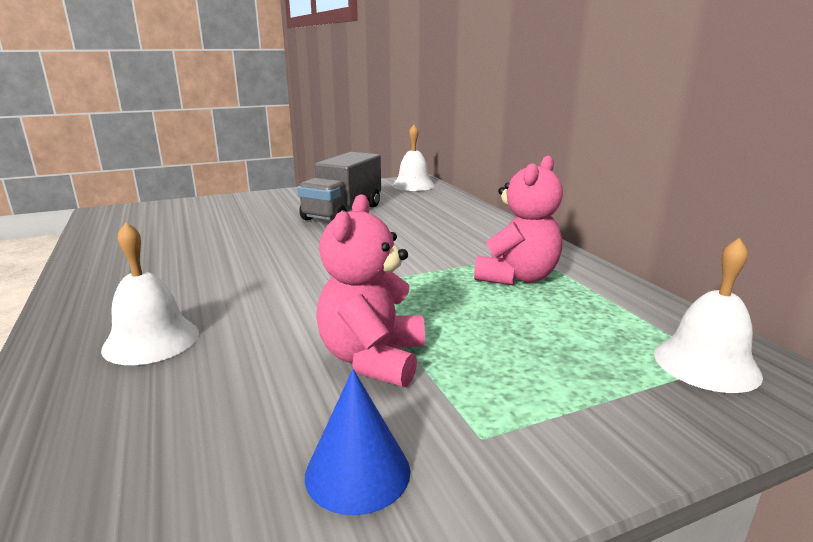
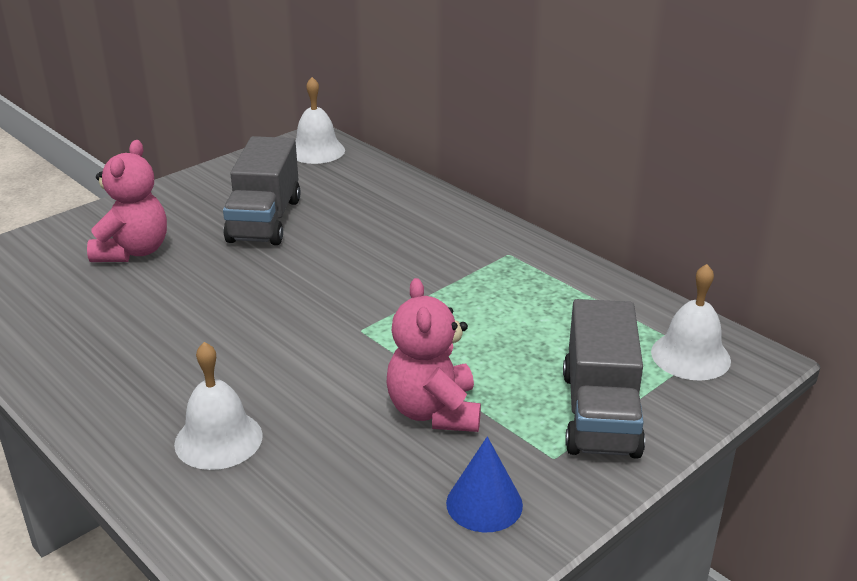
camera: 20 degrees left, 10 degrees up
pink teddy bear [474,156,563,285] -> pink teddy bear moved to [87,140,167,262]
none -> grey truck [563,299,645,459]

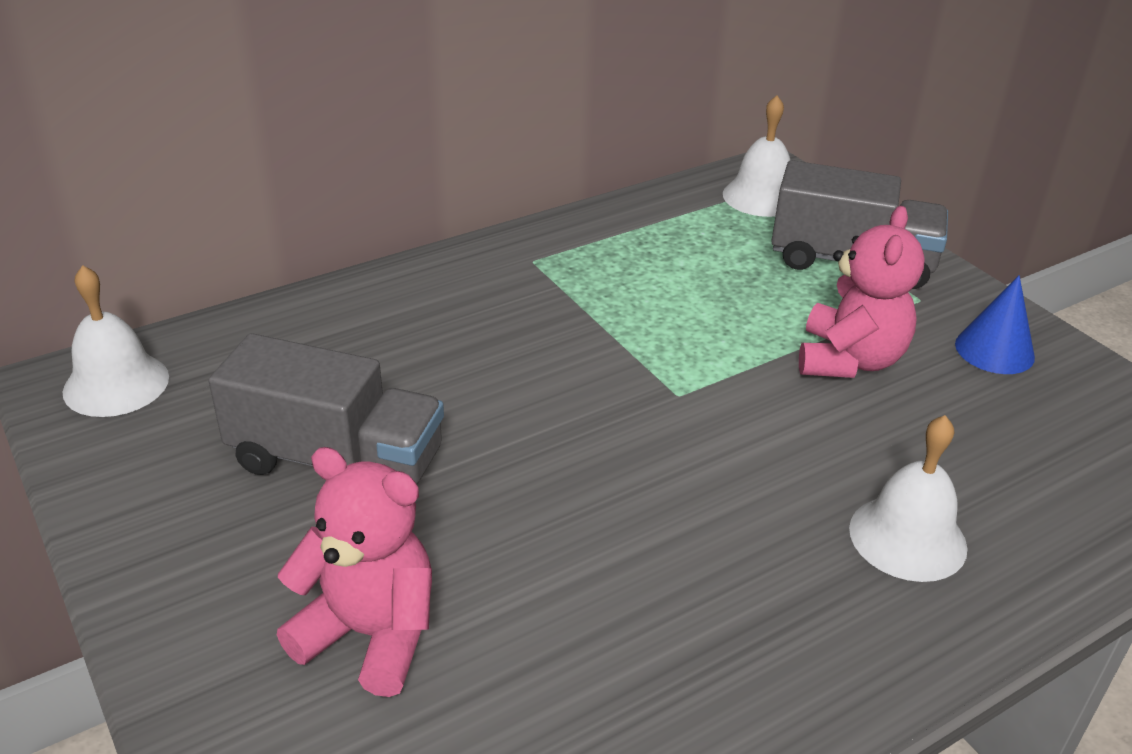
camera: 80 degrees left, 5 degrees up
pink teddy bear [386,278,481,432] -> pink teddy bear turned 75 degrees counterclockwise [799,206,925,378]

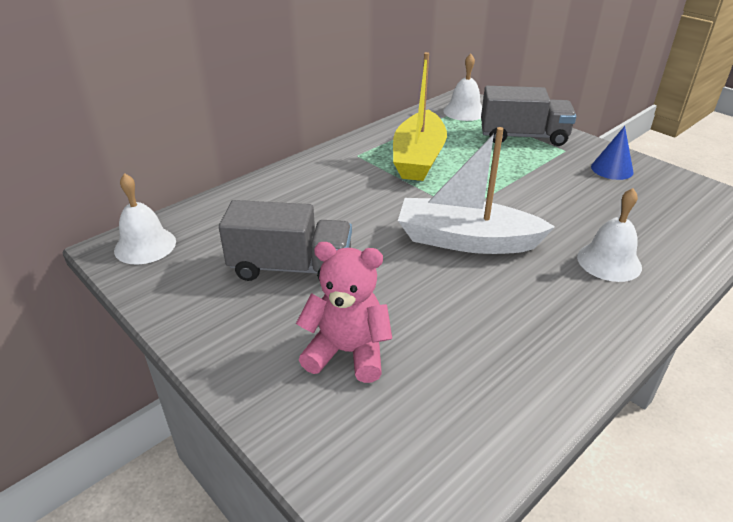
camera: 10 degrees left, 0 degrees up
pink teddy bear [799,206,925,378] -> none
none -> yellow boat [393,52,447,181]
none -> white boat [398,127,555,254]

